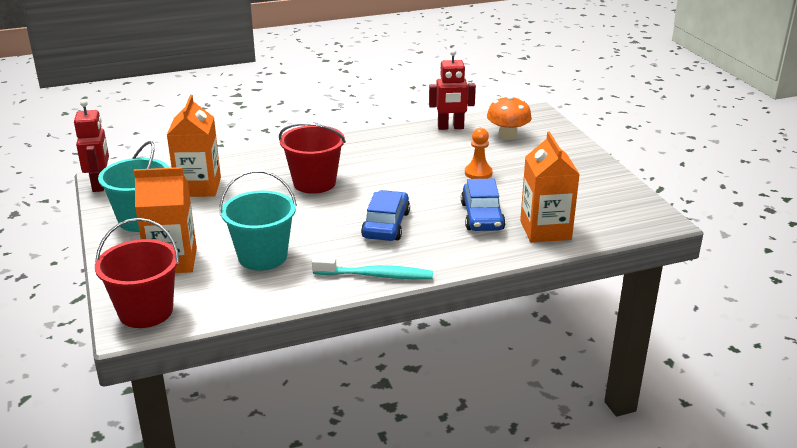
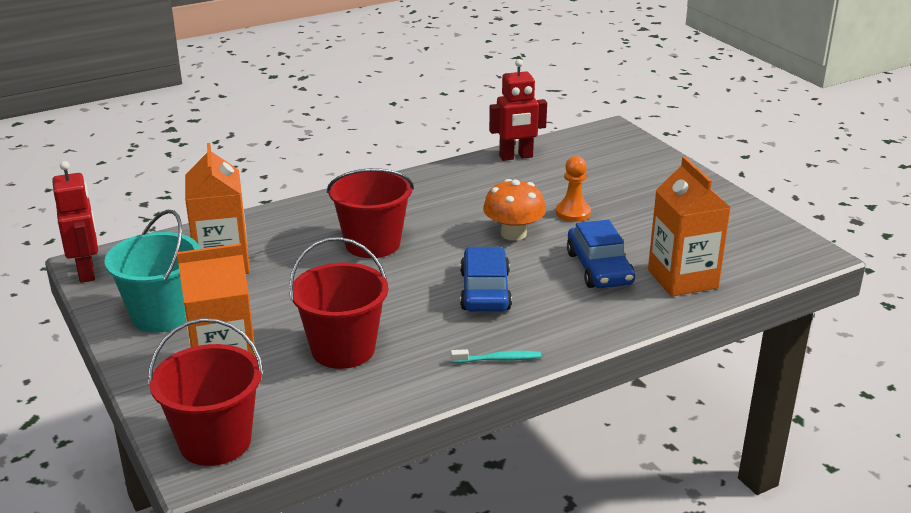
camera: 10 degrees left, 0 degrees up
turquoise bucket [220,170,297,271] -> red bucket [289,237,388,369]
turquoise toothbrush [312,257,433,279] -> turquoise toothbrush [451,349,541,363], size x0.58
orange mushroom [487,95,532,140] -> orange mushroom moved to [483,179,546,241]

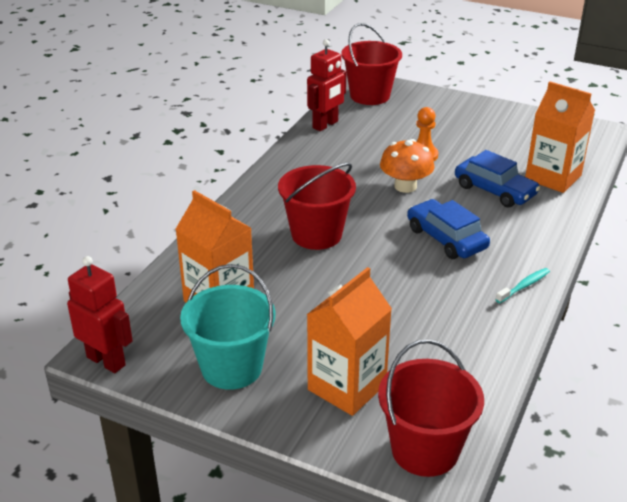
camera: 35 degrees left, 5 degrees up
red bucket [289,237,388,369] -> red bucket moved to [341,23,402,105]

